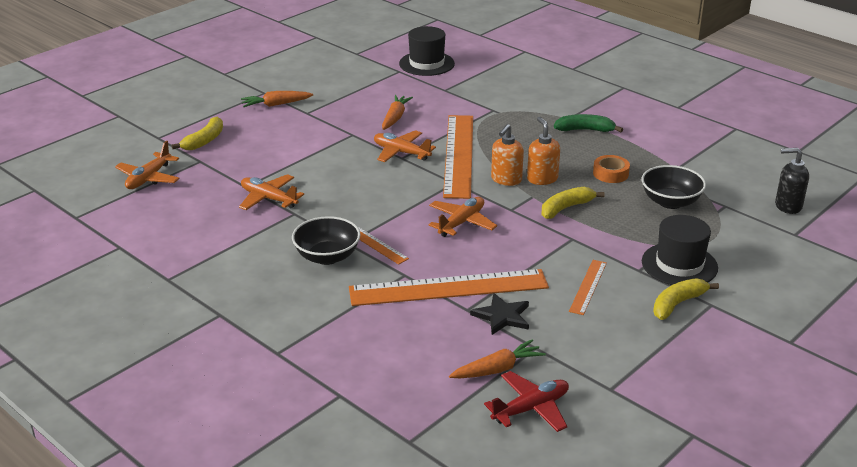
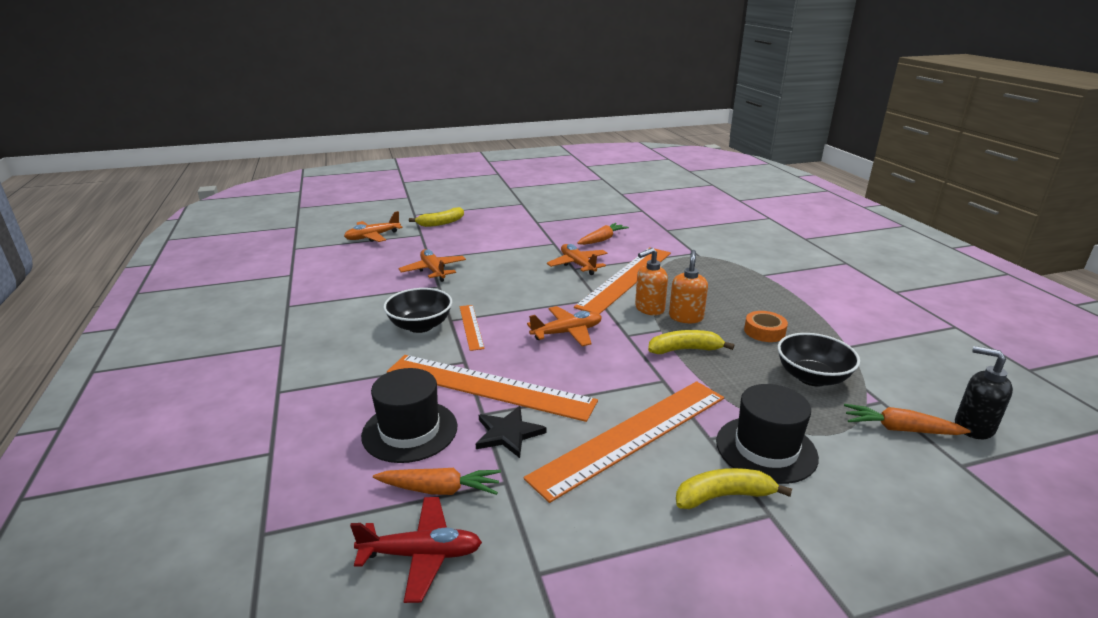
camera: 30 degrees right, 5 degrees down
orange carrot [241,91,313,107] -> orange carrot moved to [844,404,971,435]
black hat [399,26,455,76] -> black hat moved to [361,368,457,463]
green banana [554,114,623,132] -> none
orange ruler [569,260,607,315] -> orange ruler [524,381,724,503], size x2.11

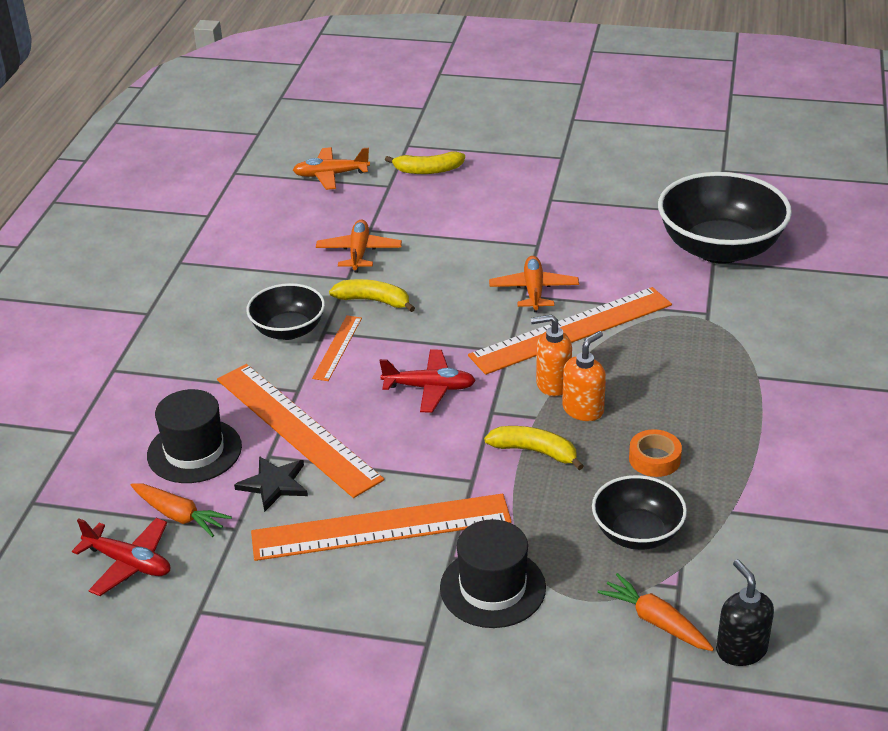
camera: 30 degrees right, 10 degrees up
orange plane [527,306,602,346] -> red plane [380,349,476,413]
orange carrot [577,223,629,245] -> none
yellow banana [676,468,792,509] -> yellow banana moved to [329,279,415,312]
none -> black bowl [658,172,792,264]

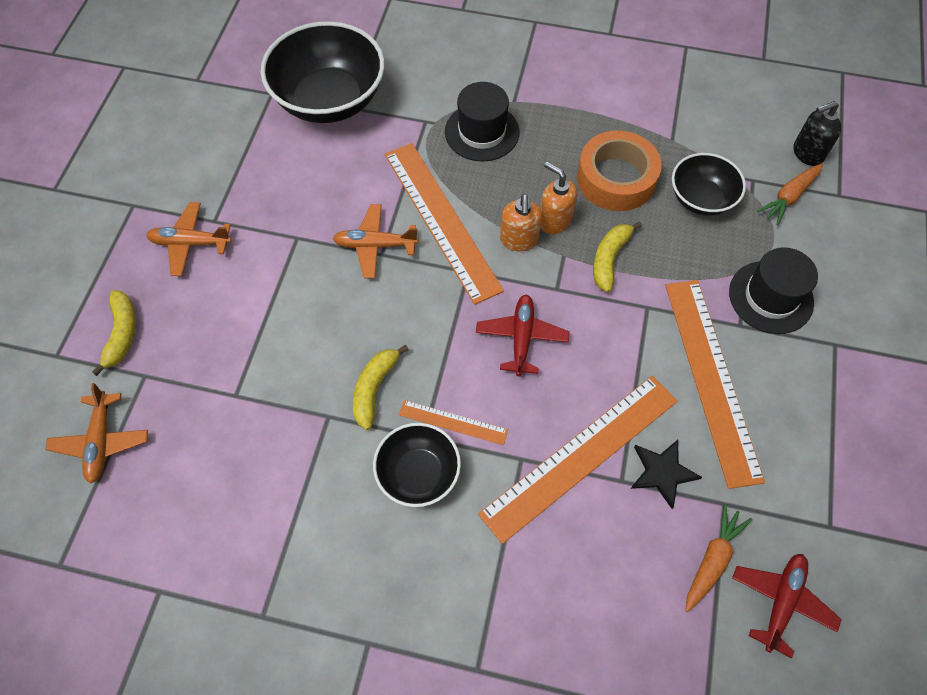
camera: 90 degrees left, 25 degrees up
black hat [147,389,242,483] -> black hat moved to [445,82,520,161]
orange plane [316,219,402,272] -> orange plane moved to [146,202,232,276]
orange tape [629,429,682,477] -> orange tape [577,131,662,211], size x1.91

